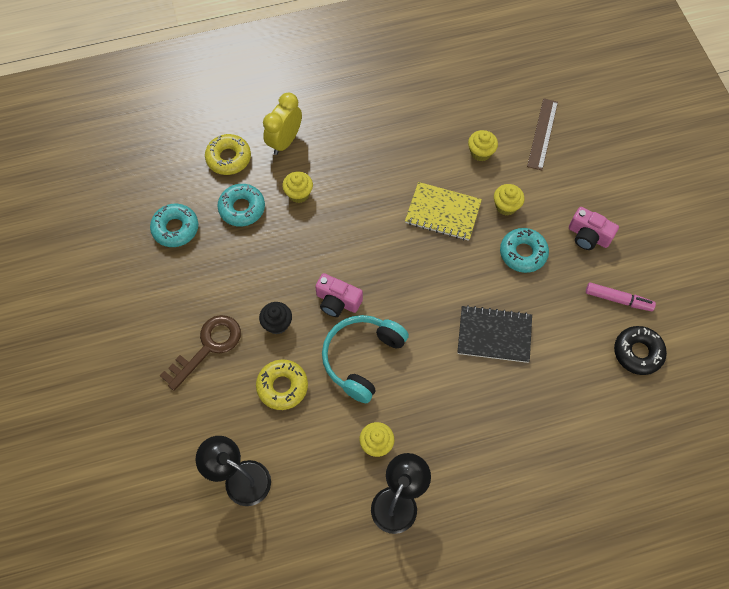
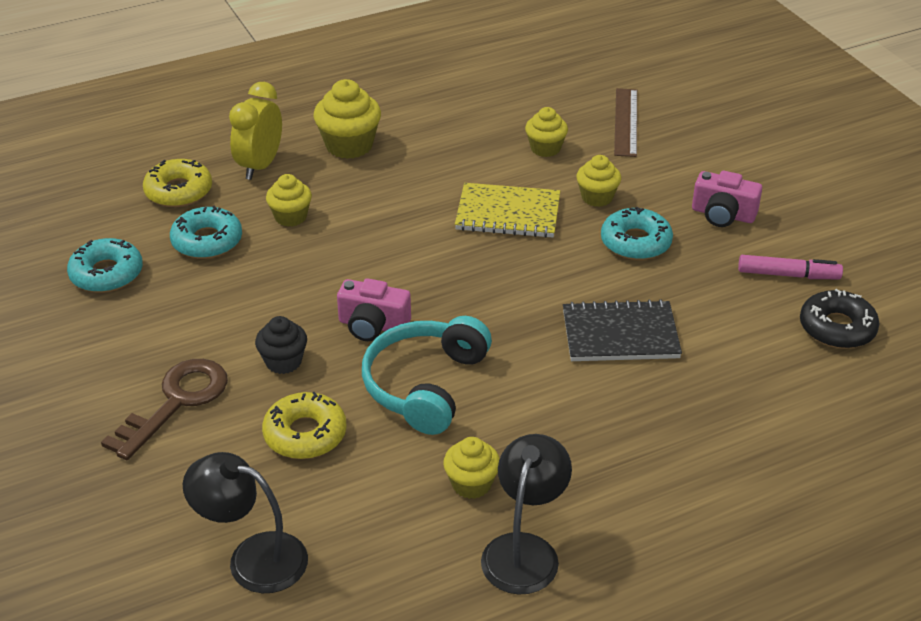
camera: 10 degrees left, 25 degrees down
none -> yellow cupcake [314,79,381,159]

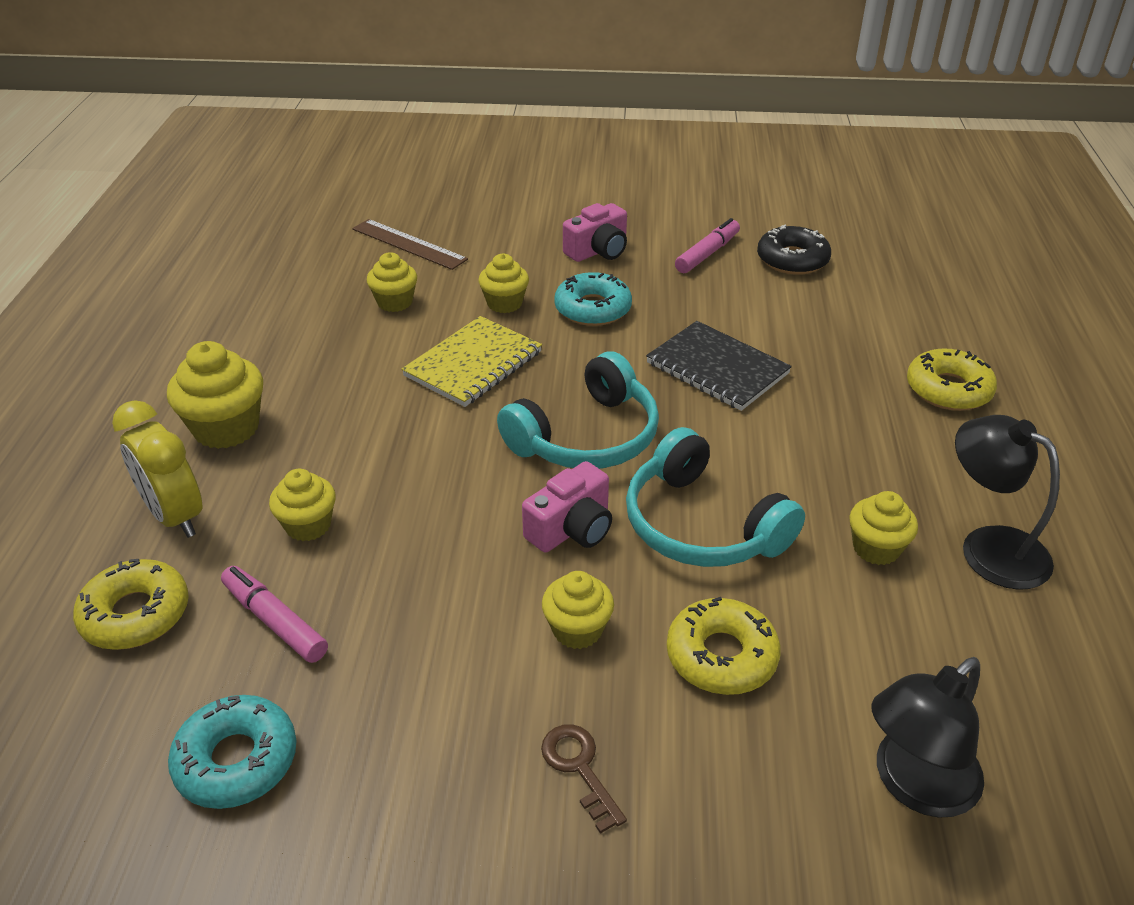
camera: 60 degrees left, 0 degrees up
brown key [101,359,228,460] -> brown key [541,724,627,834], size x0.55
turquoise donut [170,206,242,259] -> pink marker [221,566,328,663]
black cupcake [255,316,307,374] -> yellow cupcake [542,571,614,649]
black notebook [563,299,682,361] -> black notebook turned 75 degrees counterclockwise [646,321,792,411]
none -> turquoise headphones [497,351,659,469]
none -> yellow donut [907,348,997,411]

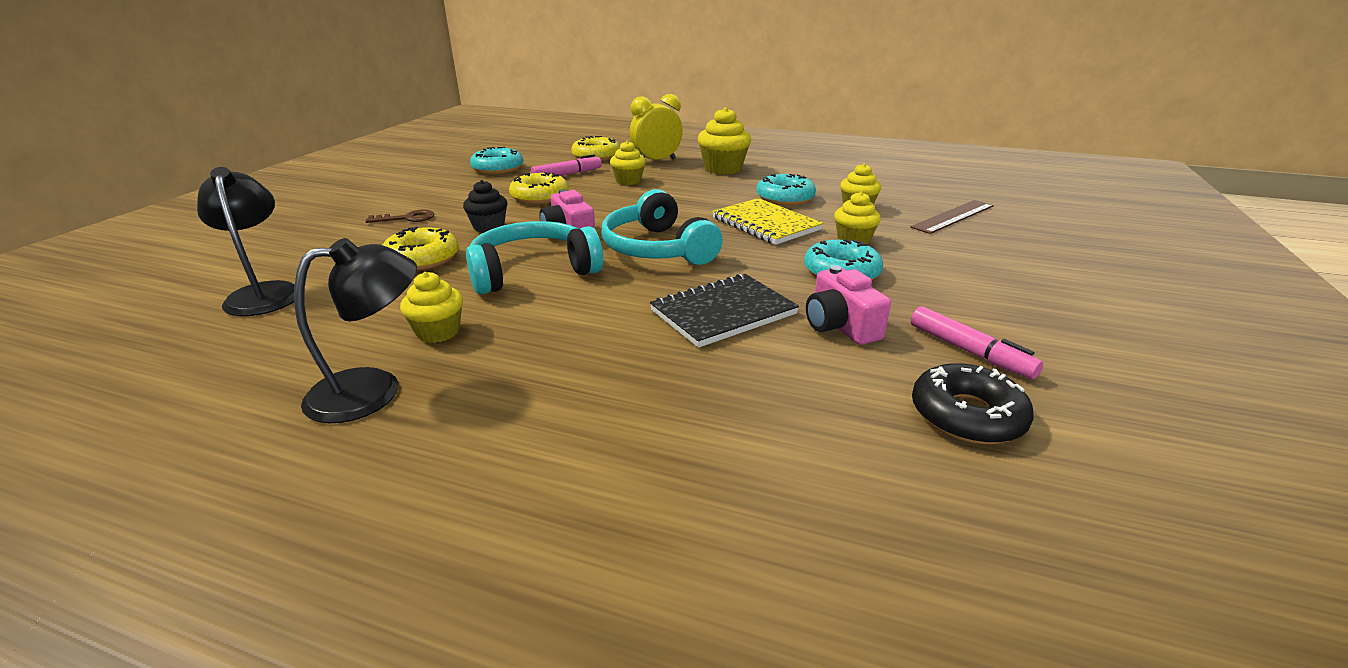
camera: 105 degrees right, 10 degrees down
yellow cupcake [542,571,614,649] -> black cupcake [463,180,507,233]
pink camera [563,203,627,262] -> pink camera moved to [806,265,891,345]
yellow donut [907,348,997,411] -> yellow donut moved to [509,172,569,204]
none -> turquoise donut [756,174,816,206]

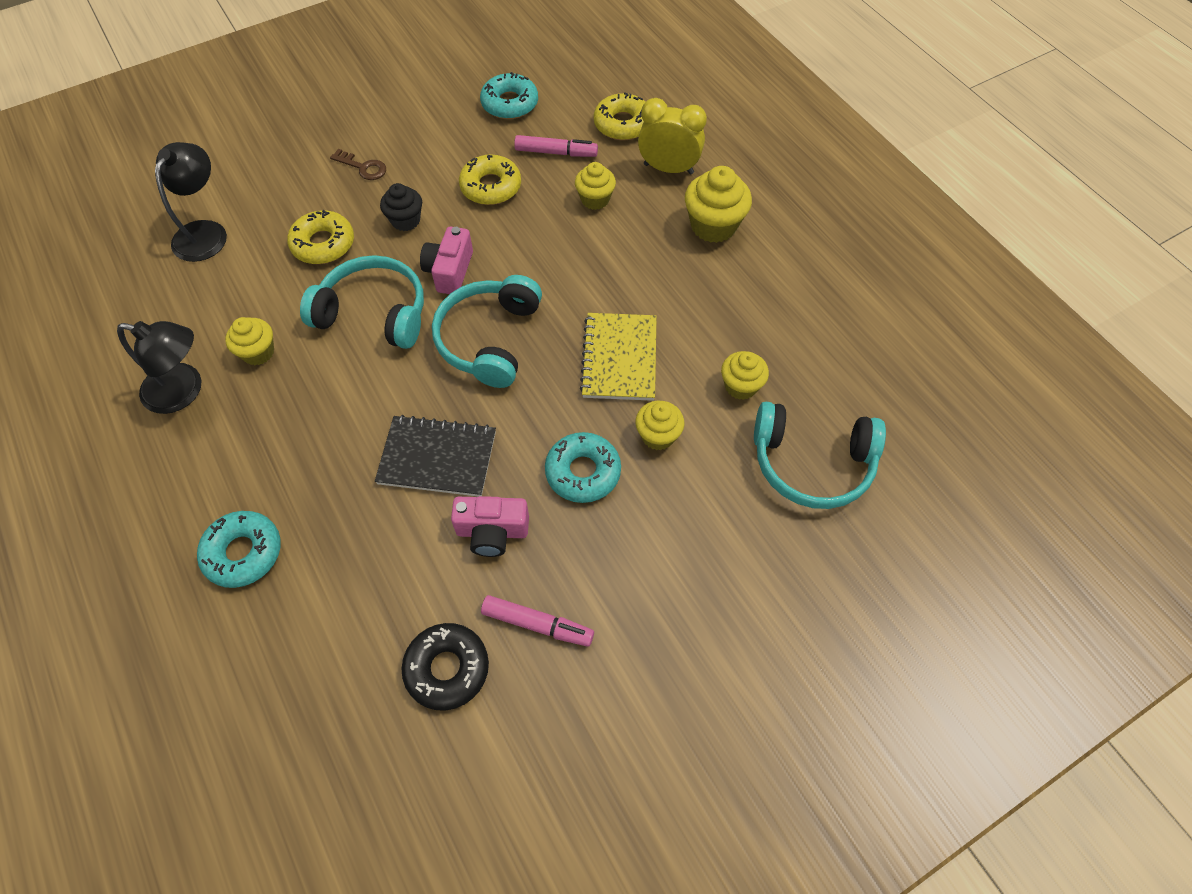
camera: 40 degrees right, 30 degrees up
turquoise donut [756,174,816,206] -> turquoise donut moved to [197,511,281,588]
pink camera [806,265,891,345] -> pink camera turned 105 degrees counterclockwise [451,496,529,557]
brown ruler [911,200,994,234] -> turquoise headphones [754,402,886,509]
pink marker [911,306,1043,379] -> pink marker turned 75 degrees counterclockwise [481,595,594,647]

